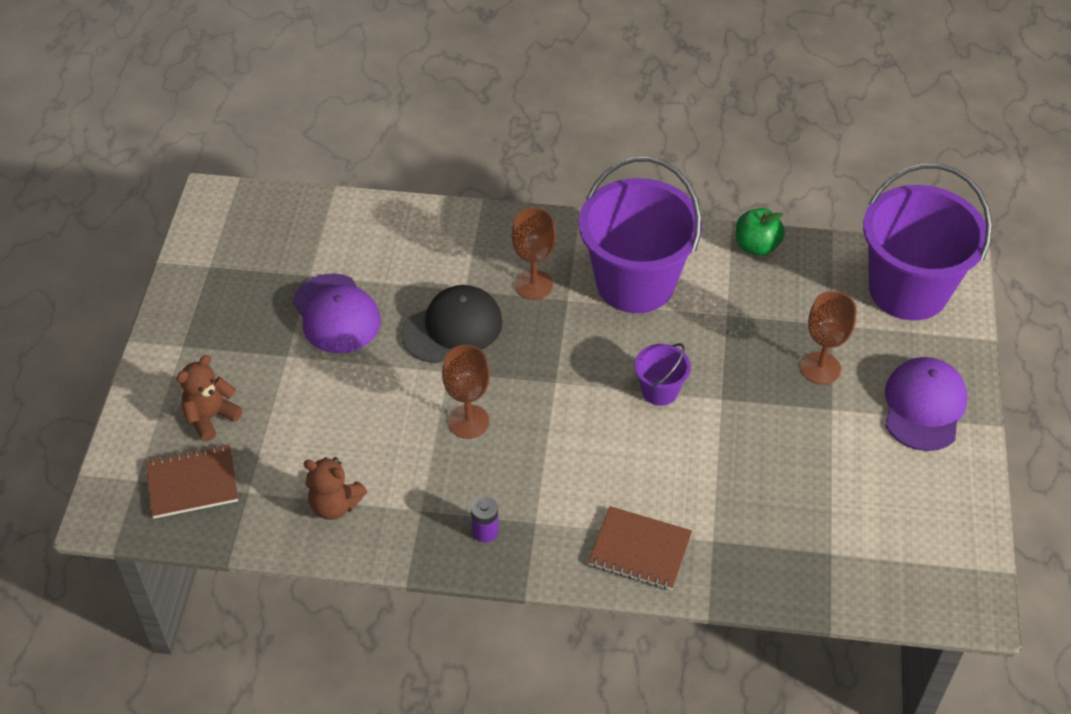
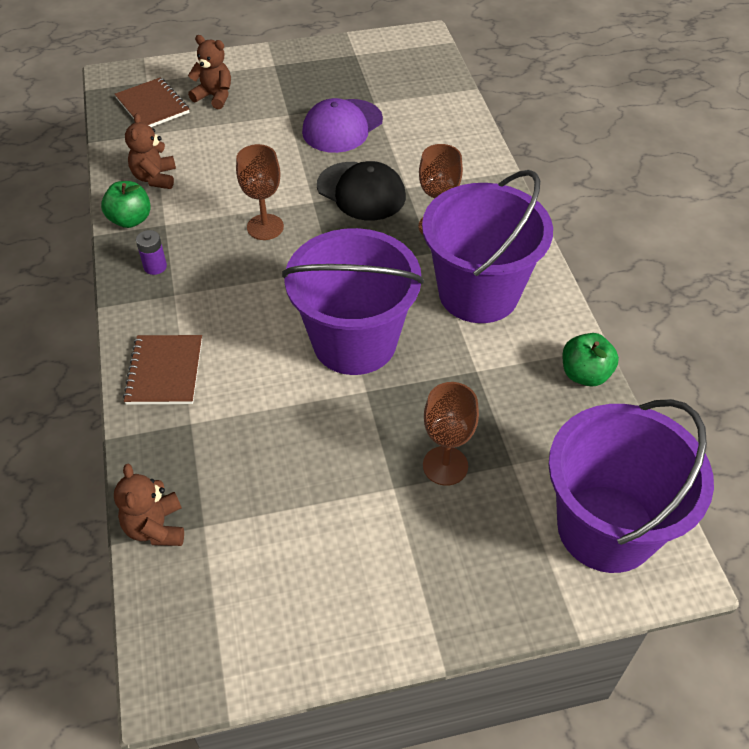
camera: 70 degrees right, 0 degrees up
purple bucket [635,343,691,406] -> purple bucket [282,228,424,375], size x2.27
purple cap [885,357,968,451] -> none
none -> green apple [101,181,151,228]
none -> brown teddy bear [114,464,184,546]

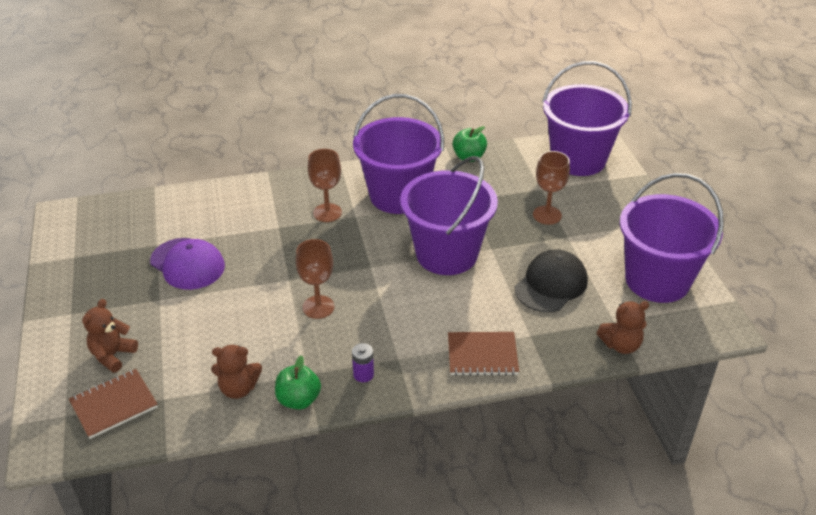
camera: 90 degrees left, 10 degrees down
black cap [317,161,406,221] -> black cap moved to [515,250,588,312]
none -> purple bucket [620,173,724,303]

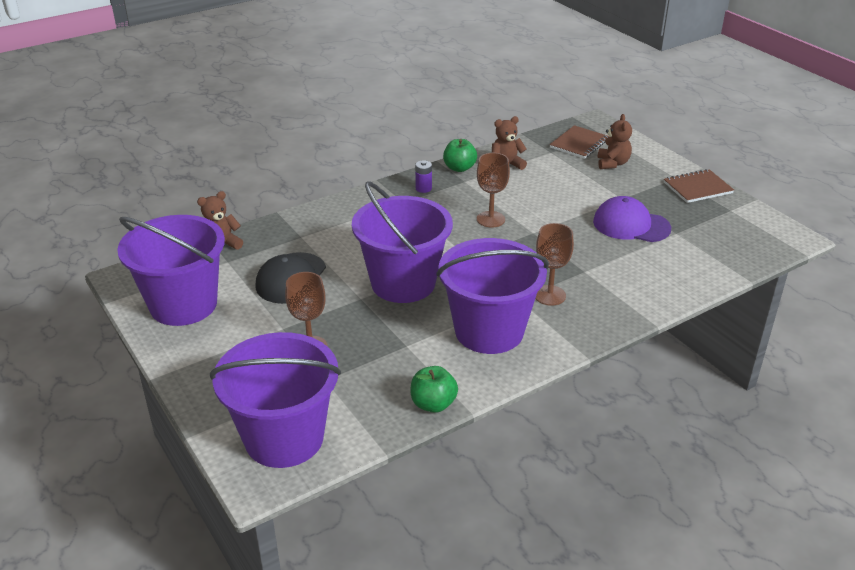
camera: 160 degrees right, 5 degrees down
brown notebook [448,332,519,376] -> brown notebook moved to [664,169,734,203]

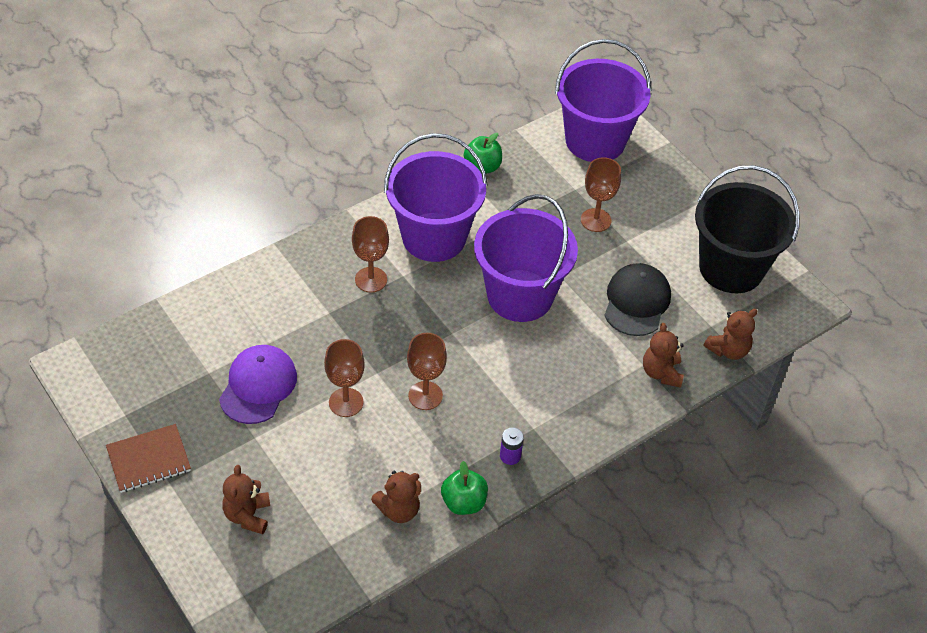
camera: 175 degrees right, 15 degrees up
purple bucket [117,215,225,326] -> black bucket [695,165,800,293]
brown notebook [550,125,609,159] -> none
purple cap [593,196,671,242] -> purple cap turned 90 degrees counterclockwise [219,345,297,424]
none -> brown goblet [324,339,365,417]
none -> brown teddy bear [643,323,684,388]

